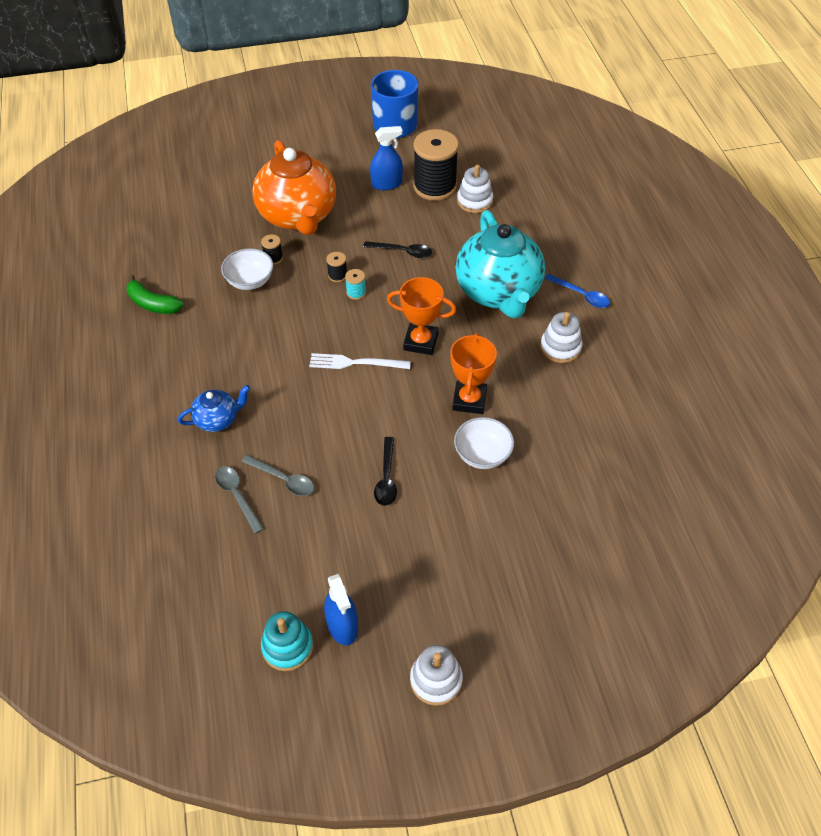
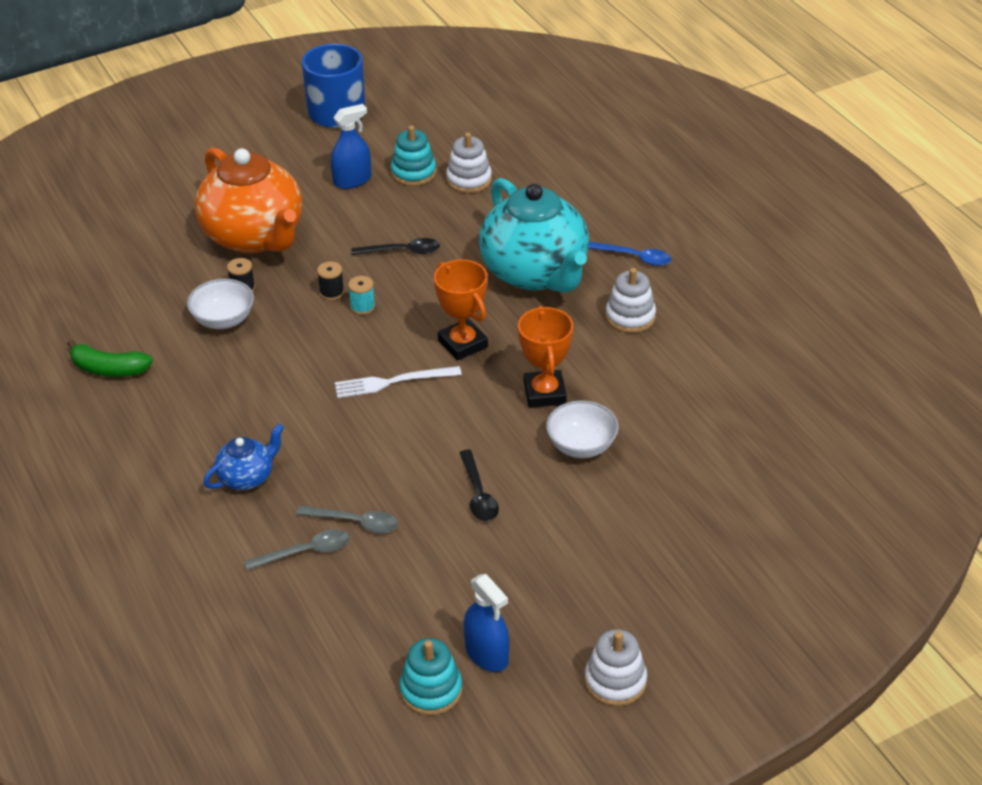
camera: 15 degrees left, 10 degrees down
grey spoon [215,466,264,534] -> grey spoon turned 120 degrees clockwise [244,529,349,570]
orange trophy [387,277,456,355] -> orange trophy turned 60 degrees clockwise [434,259,488,361]
black spool [413,129,459,201] -> turquoise stacking toy [391,126,436,186]

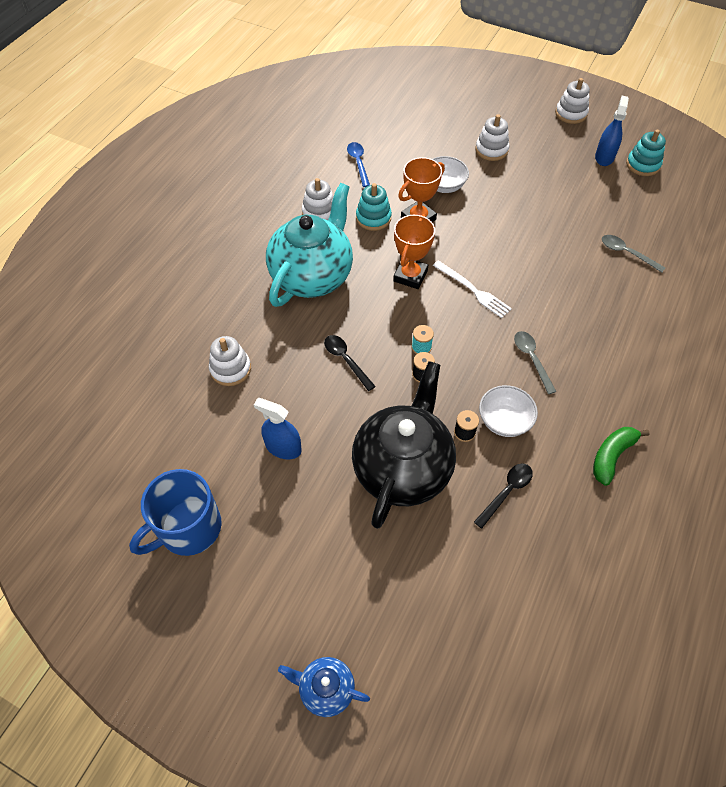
camera: 125 degrees left, 15 degrees up
green banana [67,339,153,377] -> green banana turned 120 degrees counterclockwise [593,427,650,486]
orange teapot [195,147,302,253] -> black teapot [352,361,456,529]
blue teapot [203,424,284,490] -> blue teapot moved to [278,657,370,717]
grey spoon [296,506,398,533] -> grey spoon moved to [514,331,557,394]
turquoise stacking toy [391,126,436,186] -> turquoise stacking toy moved to [356,183,392,231]
black spoon [460,450,499,521] -> black spoon moved to [474,464,533,528]
blue spoon [588,242,671,266] -> blue spoon moved to [347,142,370,187]
none -> white stacking toy [475,114,509,161]

